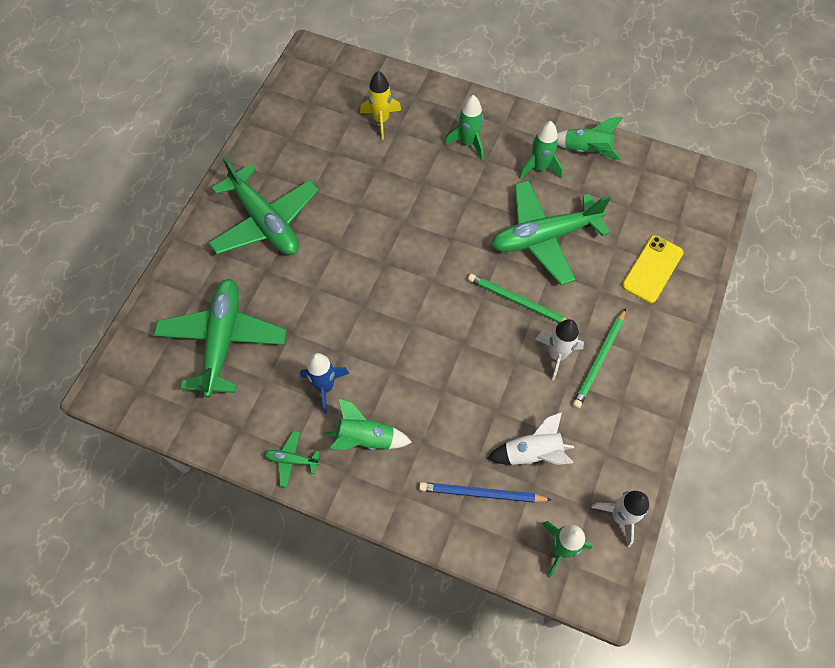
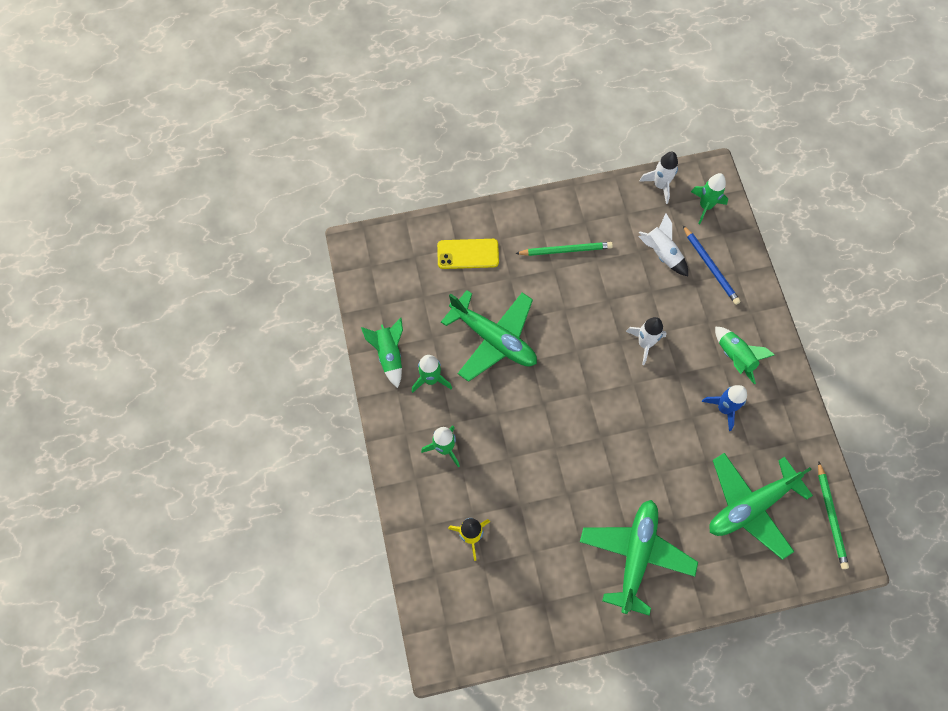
camera: 125 degrees left, 5 degrees up
green plane [264,431,320,488] -> none
green pencil [468,274,567,323] -> green pencil moved to [818,461,849,569]
white rocket [536,319,584,380] -> white rocket moved to [626,317,667,365]

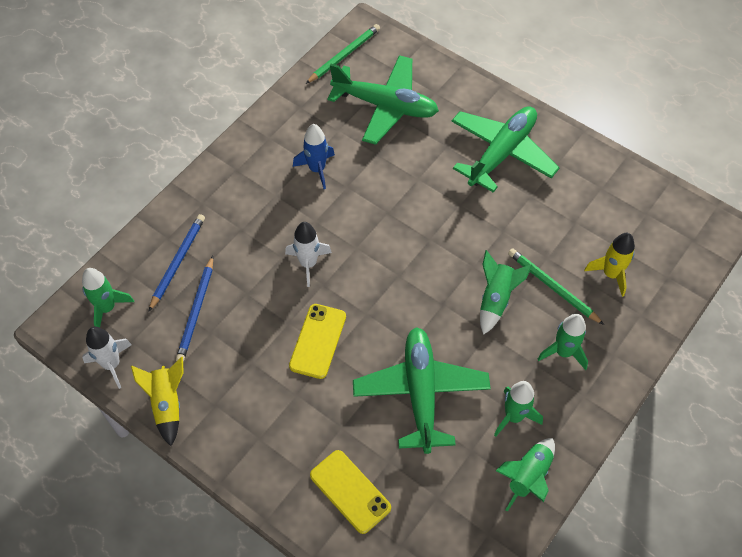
camera: 130 degrees left, 10 degrees down
green pencil [515,242,613,256] -> green pencil moved to [508,248,604,325]
green plane [580,500,698,616] -> green plane turned 150 degrees clockwise [451,106,559,192]
white rocket [639,213,688,276] -> blue pencil [176,256,213,362]
green rocket [715,327,775,385] -> green rocket moved to [480,250,533,335]
none -> yellow rocket [131,357,184,446]
none -> yellow phone [289,304,346,379]

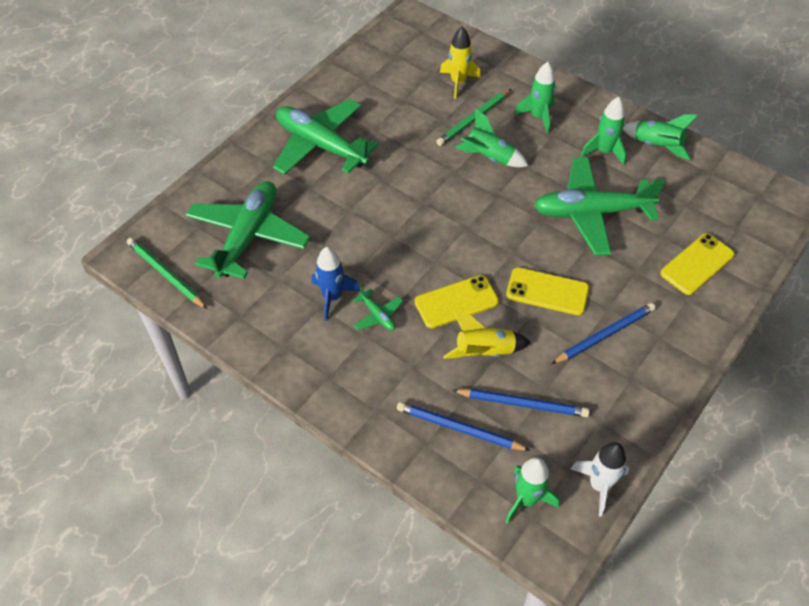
camera: 90 degrees left, 5 degrees down
yellow rocket [131,357,184,446] -> yellow rocket moved to [443,311,531,359]
white rocket [285,222,332,287] -> yellow phone [415,275,499,329]
none -> green plane [353,286,403,331]
none -> blue pencil [551,303,656,364]

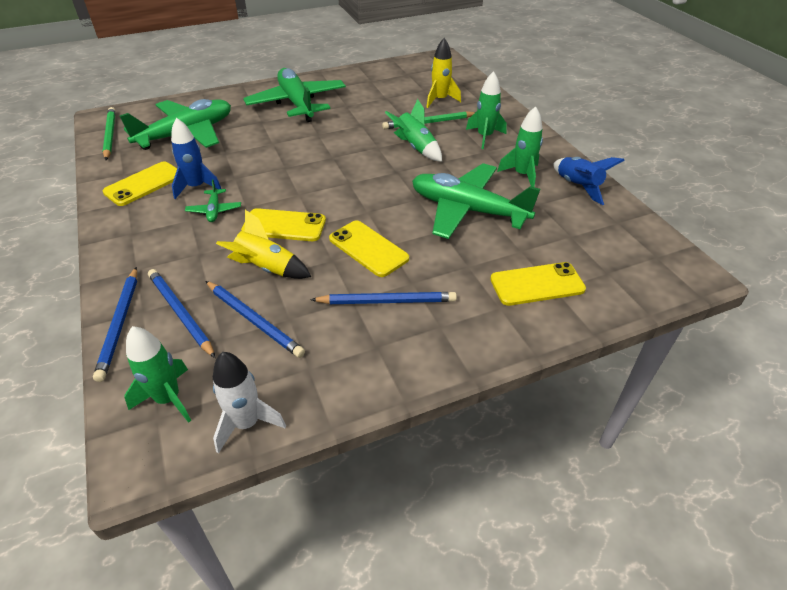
camera: 30 degrees right, 10 degrees down
green rocket [623,114,699,160] -> blue rocket [553,157,625,205]
none -> blue pencil [93,267,137,382]
none -> yellow phone [103,161,177,206]

